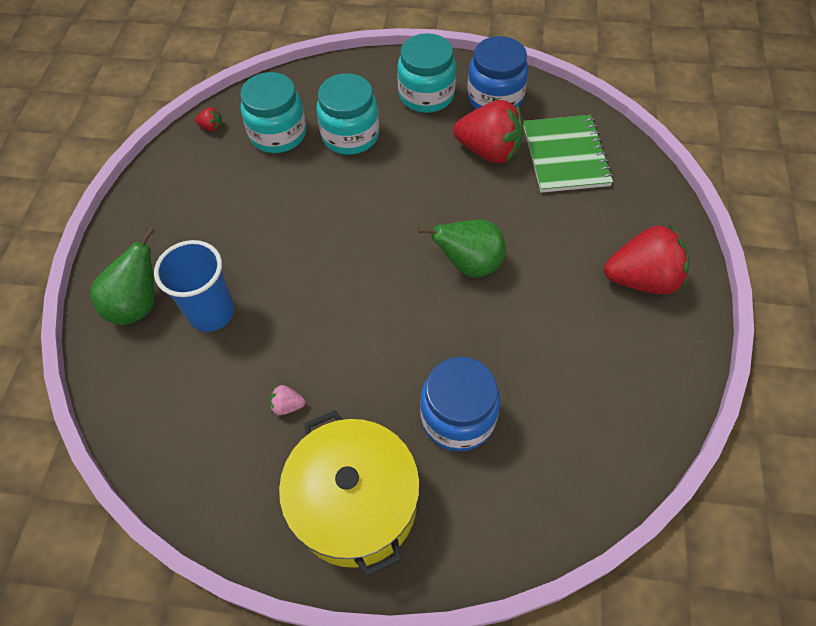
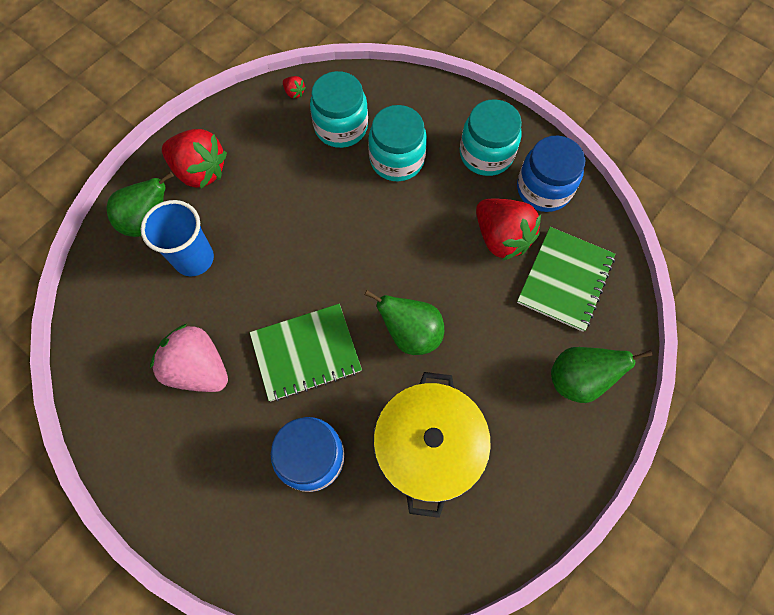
camera: 30 degrees right, 10 degrees up
pink strawberry [270,385,305,415] -> pink strawberry [150,324,228,392], size x2.47
yellow pot [279,410,420,577] -> yellow pot moved to [373,372,491,518]
red strawberry [604,225,689,294] -> red strawberry moved to [162,129,227,188]
none -> green notebook [250,304,362,402]
none -> green pear [551,347,653,403]

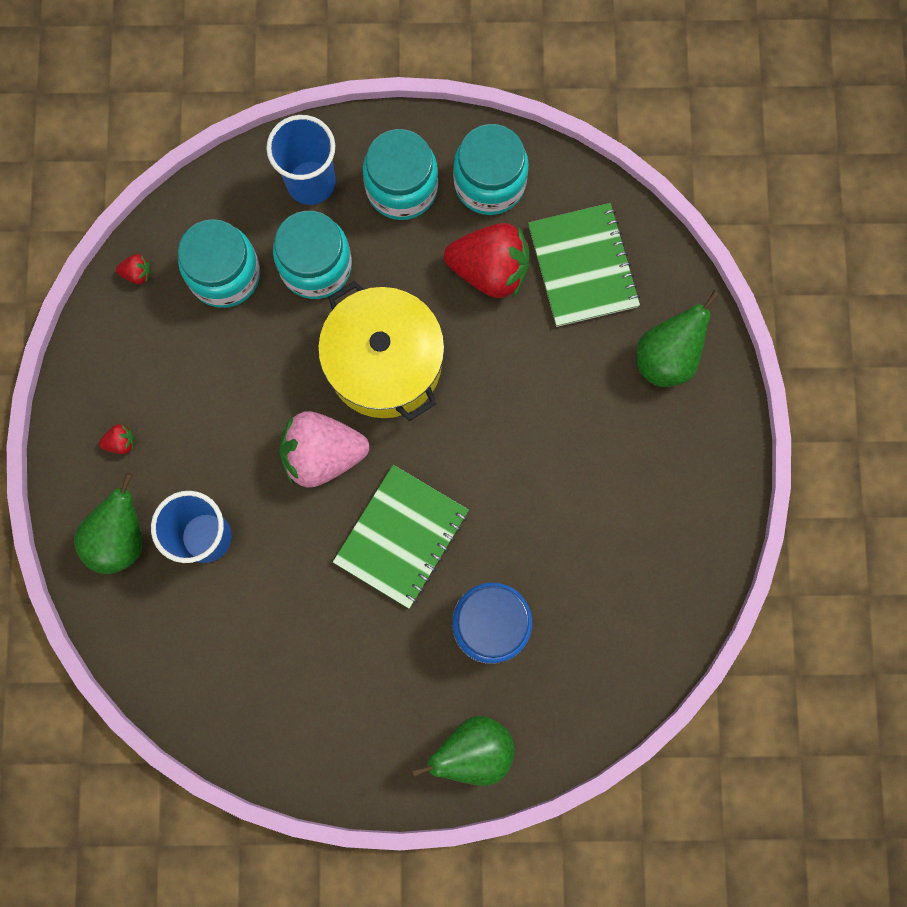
camera: 40 degrees left, 10 degrees up
pink strawberry [150,324,228,392] -> pink strawberry moved to [279,411,369,488]
red strawberry [162,129,227,188] -> red strawberry [99,424,135,454], size x0.41
green pear [365,290,444,355] -> green pear moved to [411,716,515,786]
yellow pot [373,372,491,518] -> yellow pot moved to [318,281,445,421]
blue jar [517,136,585,212] -> turquoise jar [453,124,529,215]
none -> blue cup [266,115,336,205]

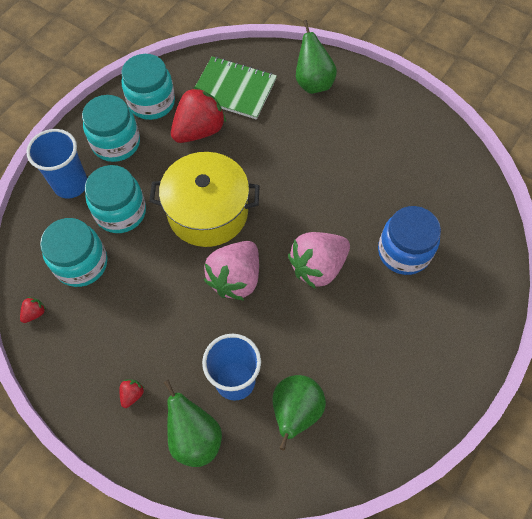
camera: 55 degrees left, 15 degrees down
green notebook [333,465,469,609] -> pink strawberry [288,232,350,289]
green pear [411,716,515,786] -> green pear moved to [272,375,326,451]

